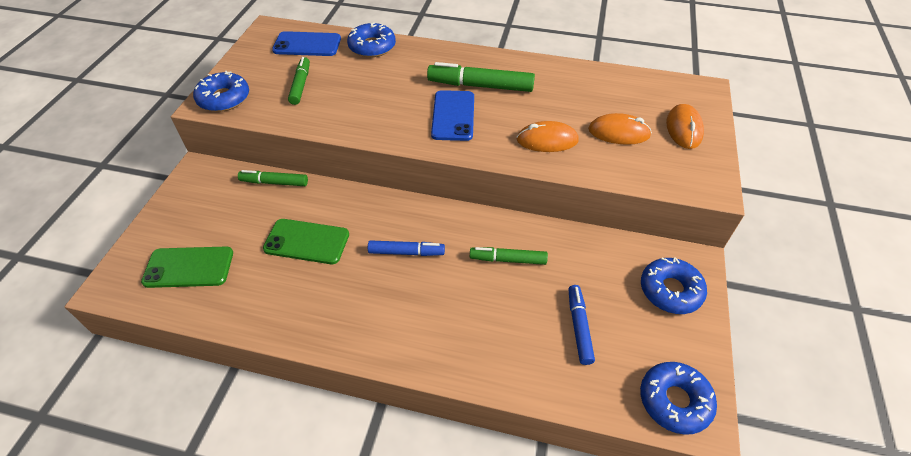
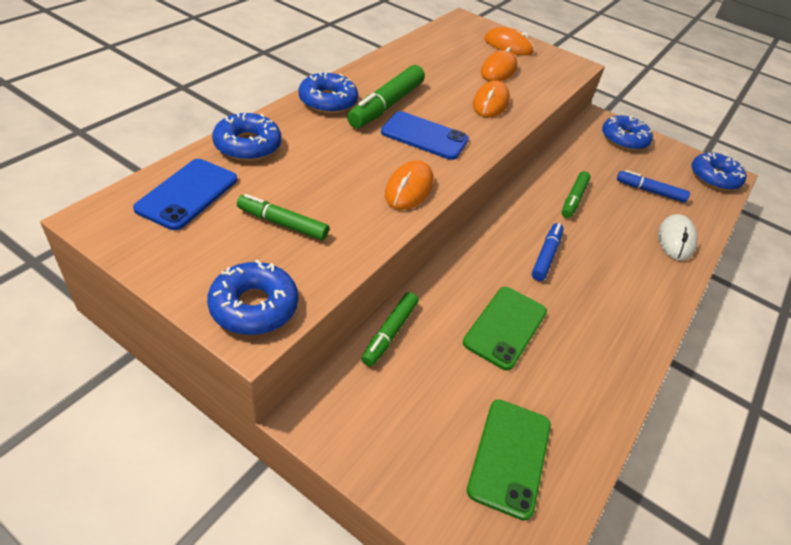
camera: 75 degrees left, 5 degrees down
none -> blue donut [299,72,358,114]
none -> orange mouse [385,160,434,210]
none -> white mouse [658,214,698,261]

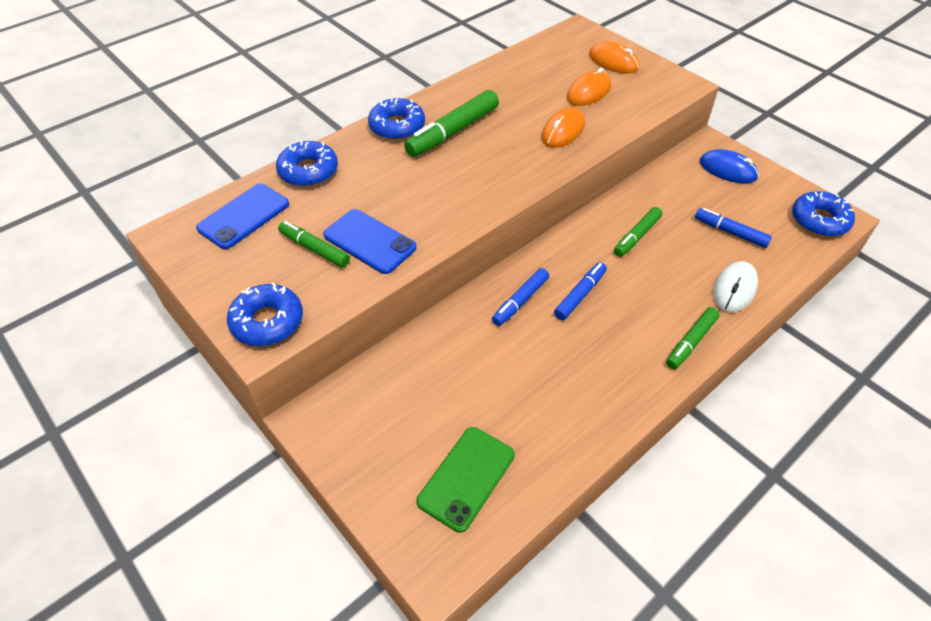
camera: 20 degrees right, 5 degrees up
green marker [361,292,418,367] -> green marker moved to [666,307,720,369]
blue phone [381,111,469,160] -> blue phone moved to [323,209,417,274]
orange mouse [385,160,434,210] -> none
green phone [463,287,547,370] -> none
blue donut [602,115,653,150] -> blue mouse [700,149,759,183]
none -> blue marker [492,268,549,326]

